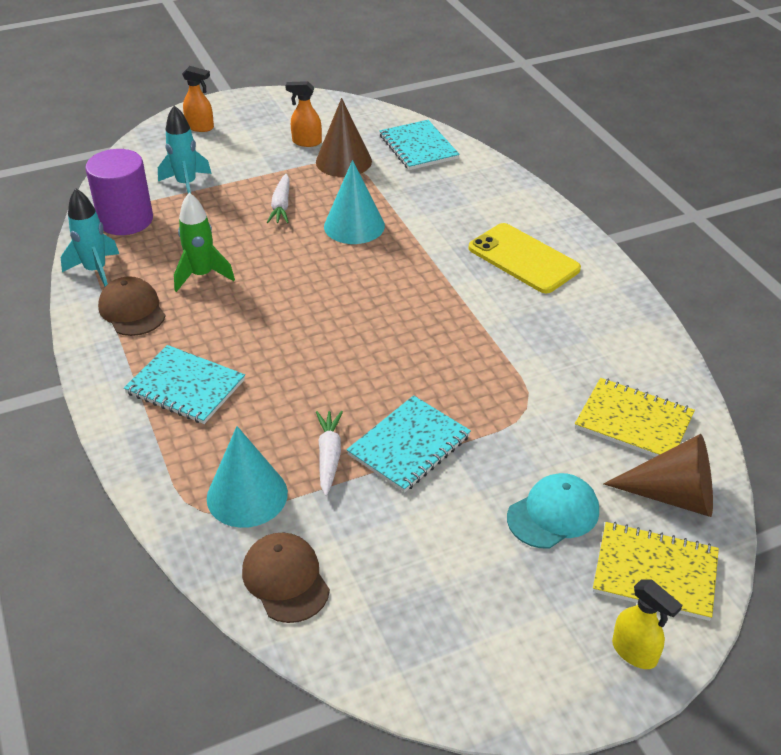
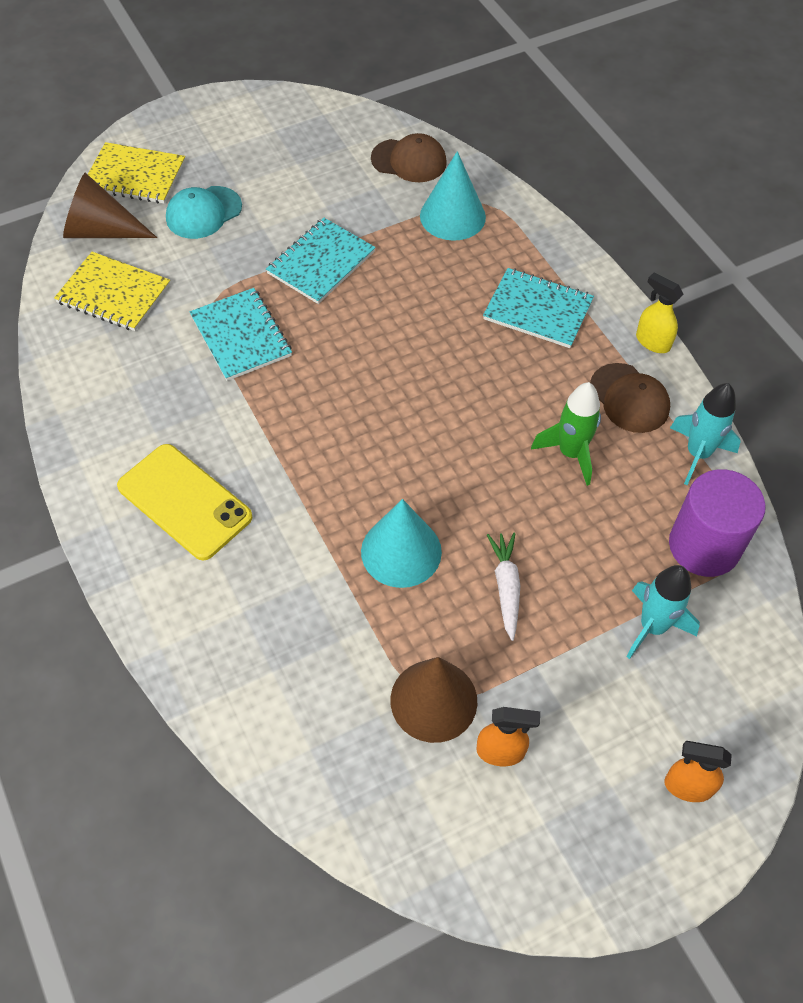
camera: 175 degrees right, 15 degrees up
brown cap [242,533,330,623] -> brown cap turned 45 degrees counterclockwise [371,133,447,182]
white carrot [316,411,343,496] -> none
turquoise notebook [380,120,460,170] -> turquoise notebook moved to [189,288,292,381]
yellow spray bottle [612,579,682,669] -> yellow spray bottle moved to [636,272,684,353]

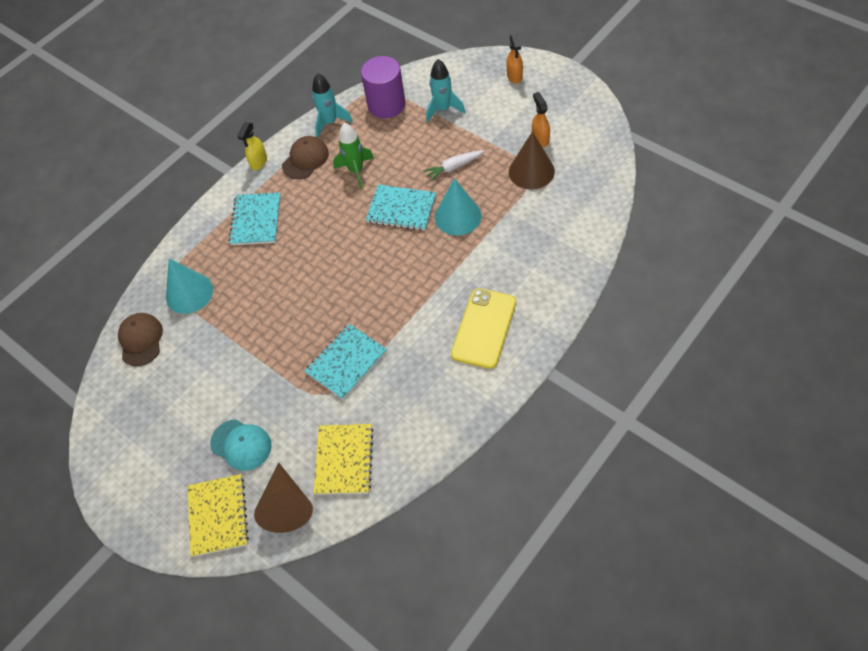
camera: 105 degrees left, 0 degrees up
turquoise notebook [266,218,376,304] -> turquoise notebook moved to [366,185,436,231]

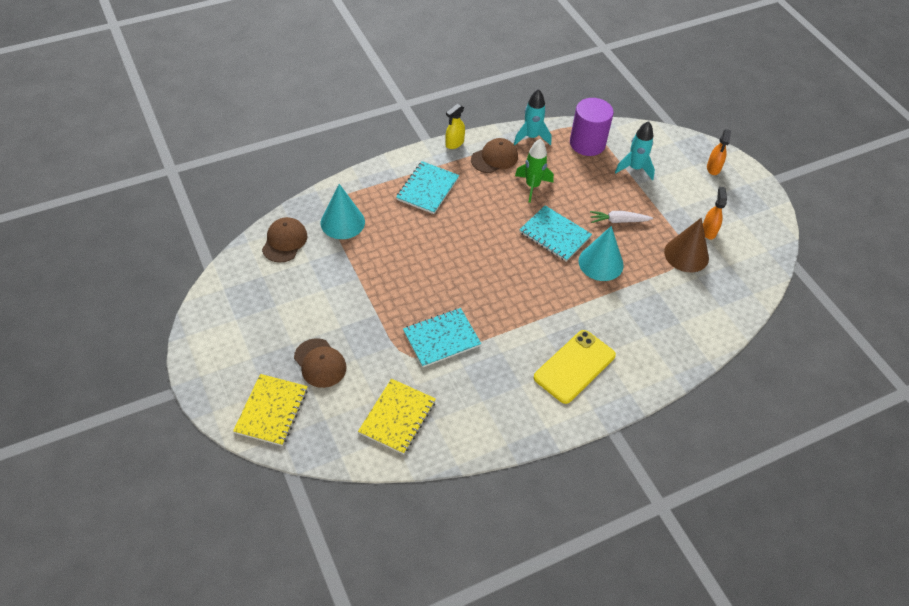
camera: 15 degrees right, 5 degrees down
turquoise cap [210,419,272,471] -> brown cap [294,338,347,388]
brown cone [254,462,313,533] -> none

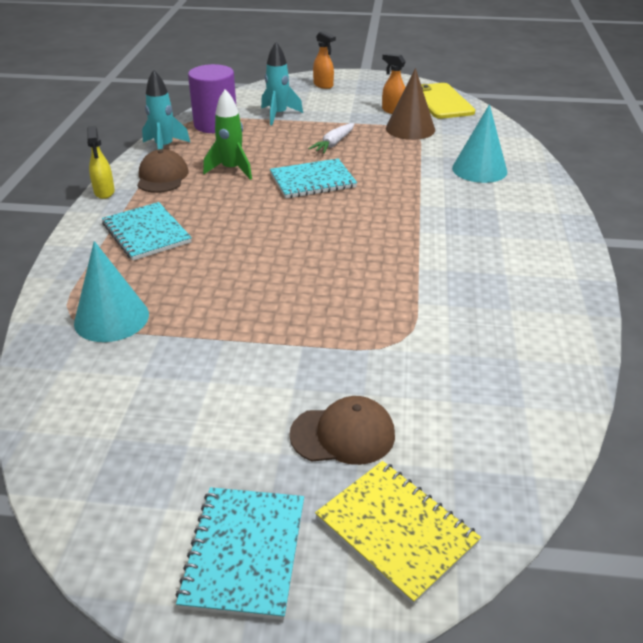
camera: 55 degrees left, 15 degrees down
brown cap [262,217,307,263] -> none
yellow notebook [358,379,436,455] -> none
turquoise notebook [403,308,481,367] -> turquoise notebook moved to [175,487,304,620]
yellow phone [534,330,616,404] -> yellow phone moved to [421,83,475,119]
turquoise cone [578,226,624,281] -> turquoise cone moved to [452,104,507,183]

